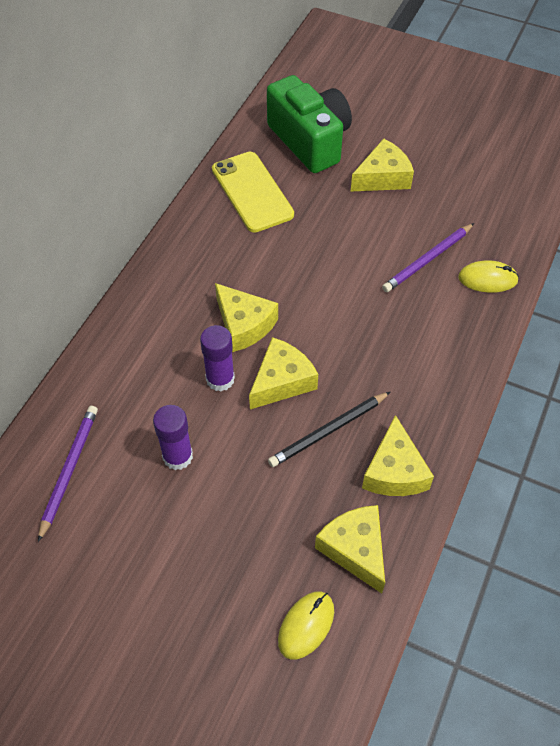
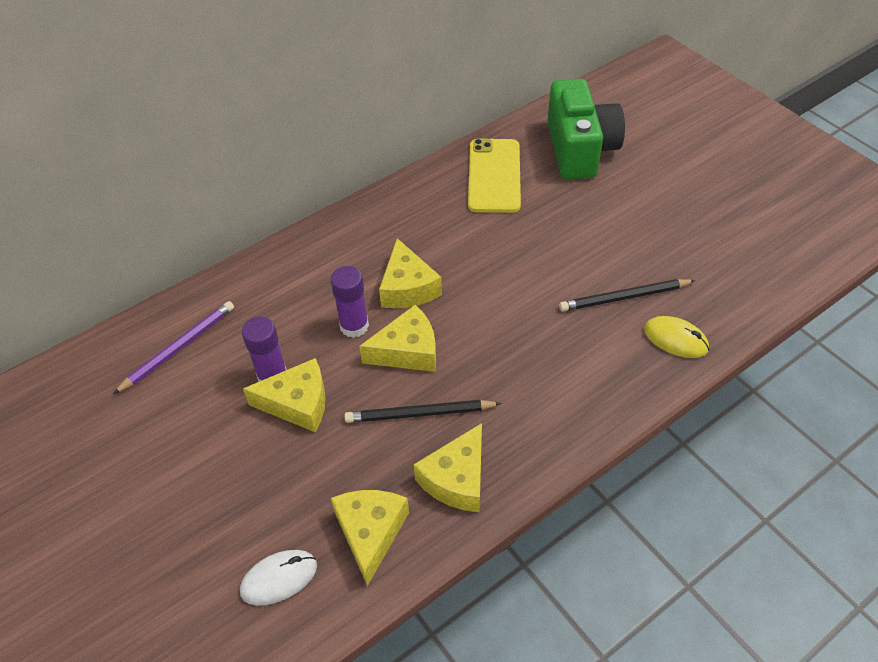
camera: 30 degrees right, 5 degrees down
yellow mouse [278,592,334,659] -> white mouse [240,550,317,606]
yellow cheese [351,138,414,192] -> yellow cheese moved to [243,358,326,432]
purple pencil [382,223,474,292] -> black pencil [559,279,696,311]

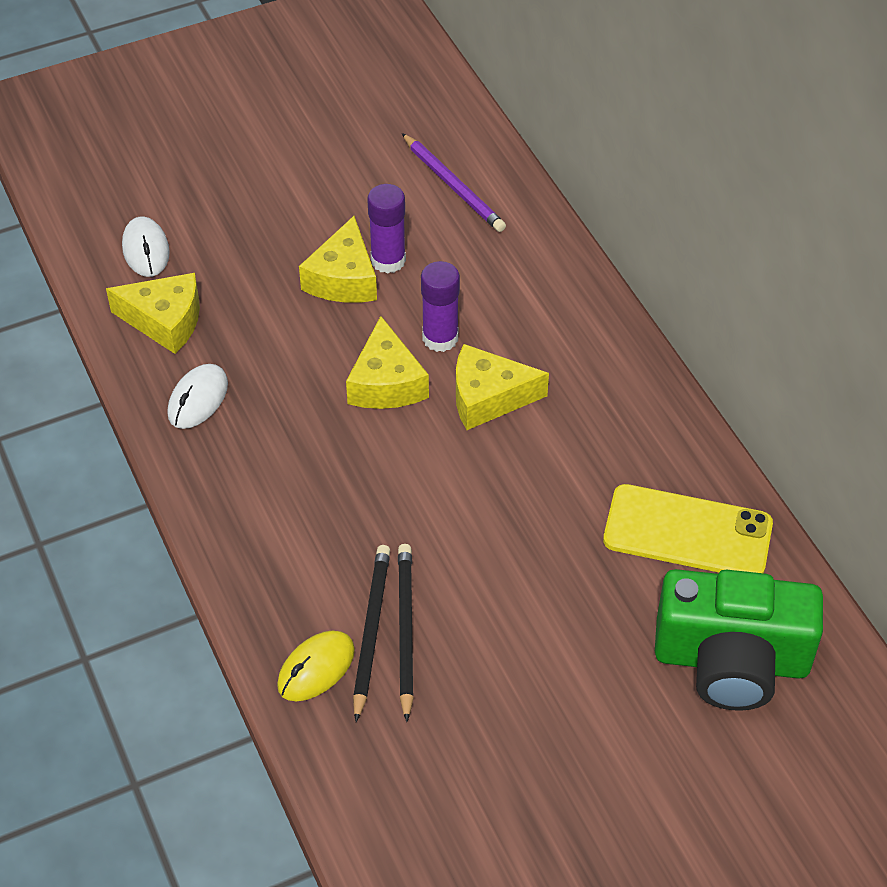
camera: 100 degrees right, 0 degrees up
black pencil [344,400,502,423] -> black pencil moved to [353,545,390,722]
yellow cheese [414,423,482,512] -> white mouse [167,364,228,429]

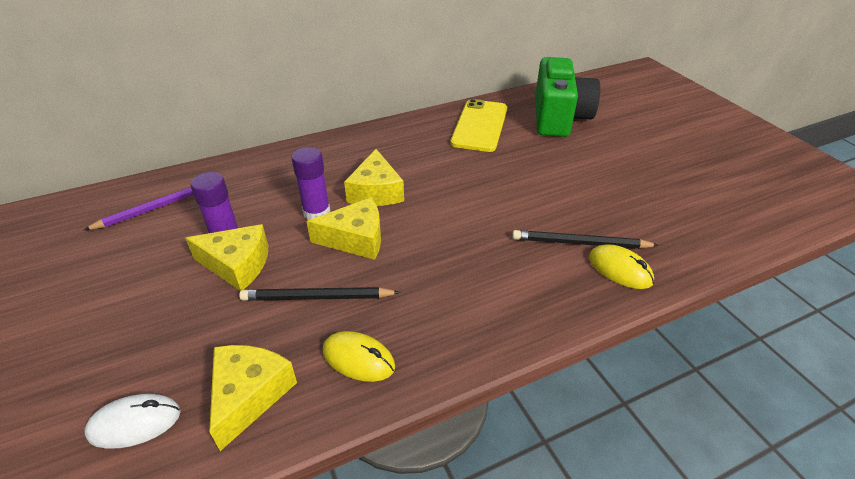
camera: 90 degrees left, 10 degrees down
white mouse [167,364,228,429] -> yellow mouse [323,331,395,382]
black pencil [398,544,414,722] -> black pencil moved to [239,287,401,301]

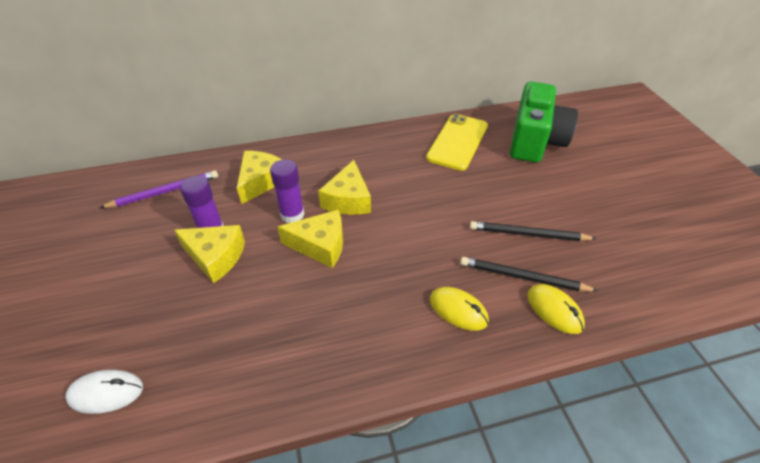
camera: 10 degrees right, 5 degrees up
yellow cheese [209,345,297,451] -> yellow cheese moved to [237,151,282,204]
black pencil [239,287,401,301] -> black pencil moved to [470,221,597,241]
yellow mouse [323,331,395,382] -> yellow mouse moved to [430,287,489,331]

